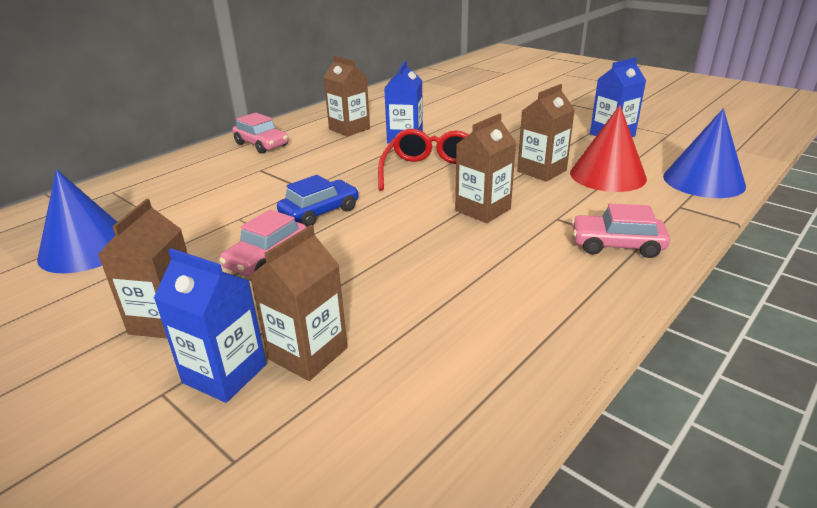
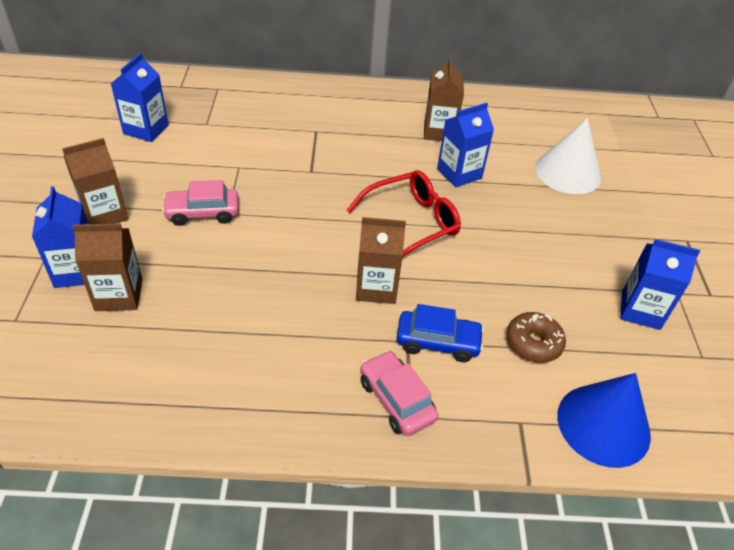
camera: 45 degrees right, 15 degrees up
blue cone [37,169,117,273] -> blue carton [111,53,168,142]
pink car [232,113,289,154] -> none
blue car [277,175,359,227] -> blue car moved to [397,304,484,362]
brown carton [517,84,575,181] -> none
red cone [570,105,647,192] -> brown donut [507,312,566,363]
none -> white cone [535,118,601,194]

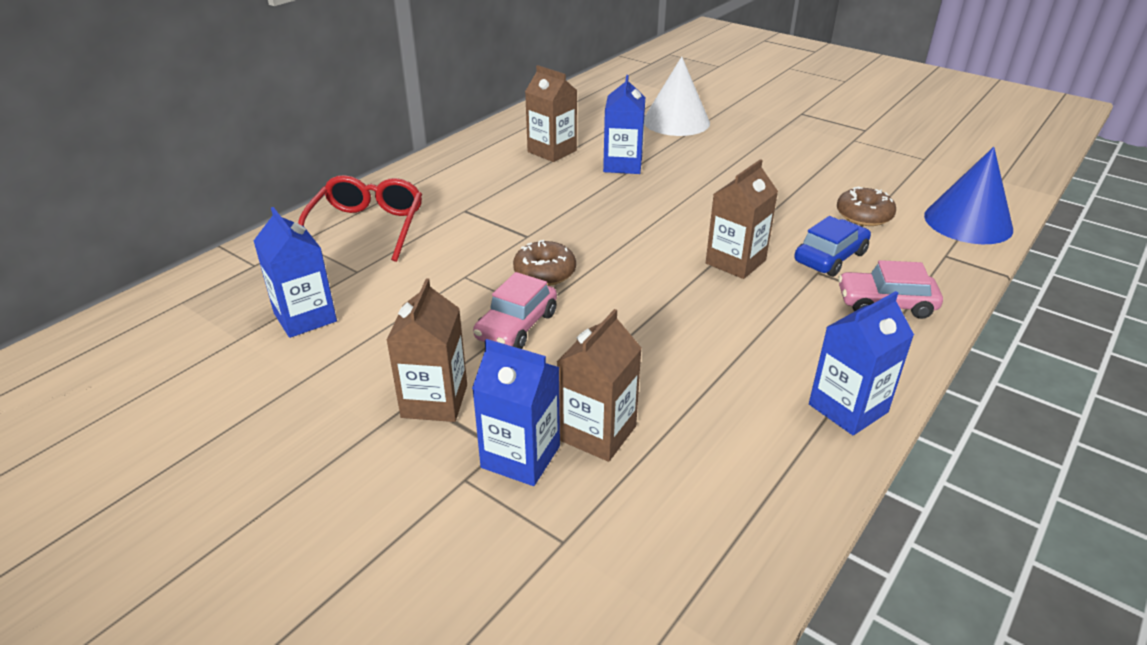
camera: 50 degrees left, 10 degrees down
red glasses [347,170,461,257] -> red glasses moved to [298,175,422,262]
blue carton [620,239,700,330] -> blue carton moved to [809,291,914,435]
none -> brown donut [513,240,576,286]

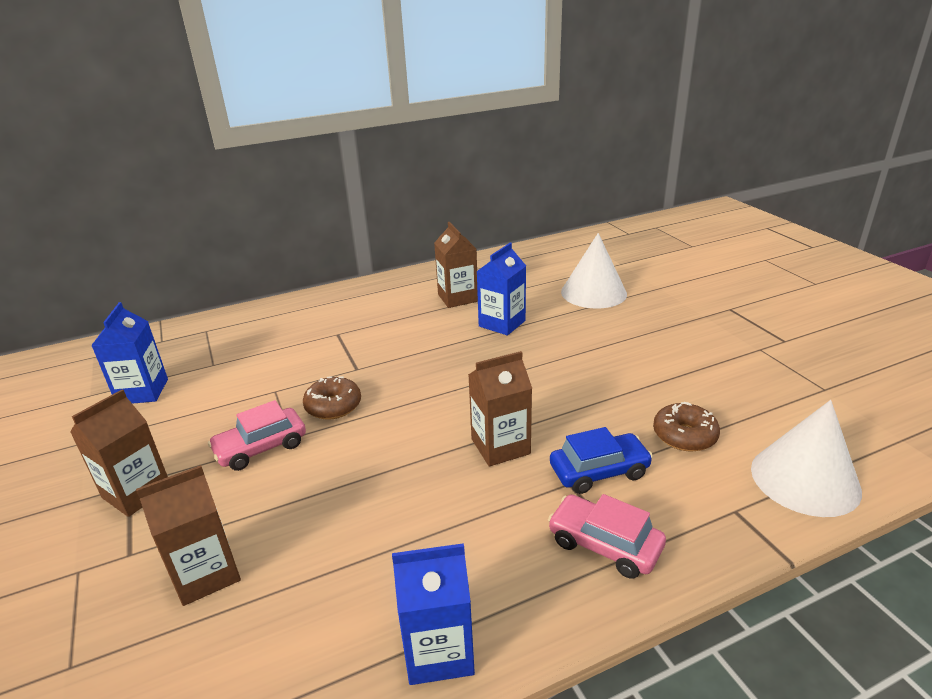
camera: 30 degrees right, 5 degrees down
red glasses [298,175,422,262] -> none
blue carton [472,339,560,486] -> none
blue cone [924,147,1013,244] -> white cone [751,400,862,517]

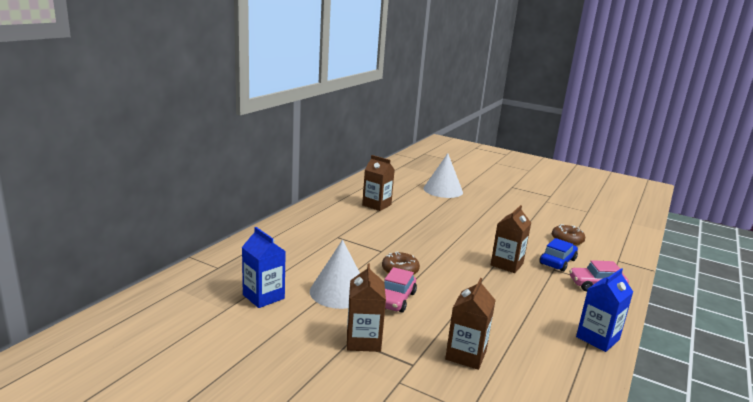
camera: 40 degrees left, 10 degrees down
blue carton [476,243,526,335] -> none
white cone [751,400,862,517] -> white cone moved to [310,240,360,309]

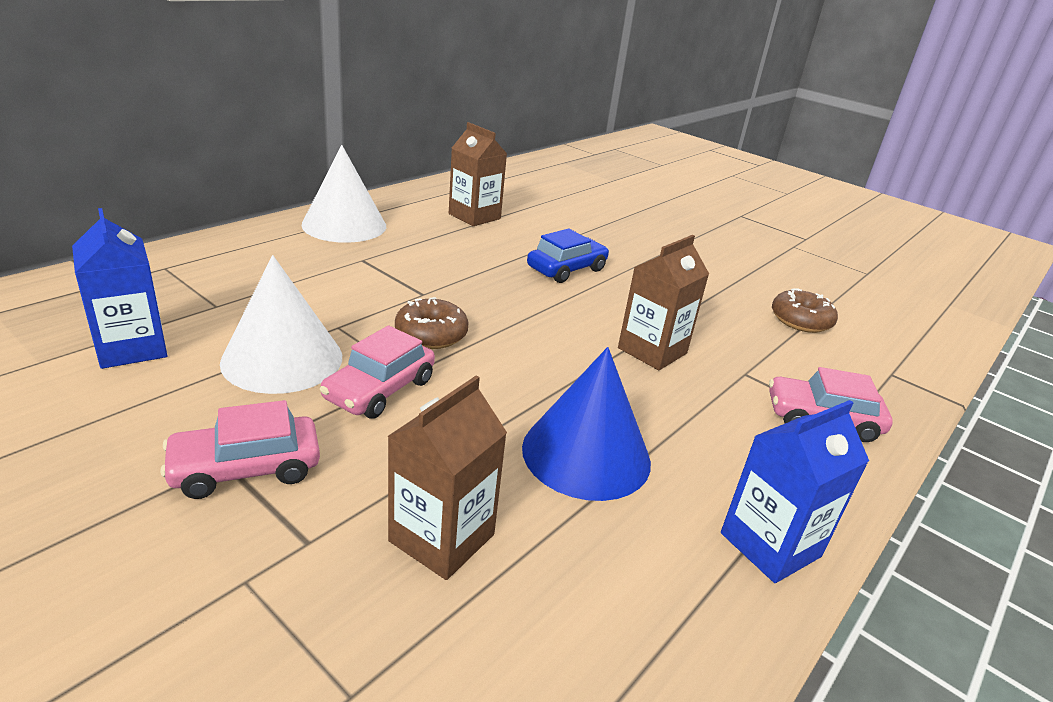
camera: 10 degrees right, 10 degrees up
brown carton [347,263,386,352] -> pink car [160,400,320,499]
white cone [423,153,463,198] -> white cone moved to [302,145,386,243]
blue car [539,238,578,272] -> blue car moved to [527,229,609,283]
none -> blue cone [522,347,651,501]

